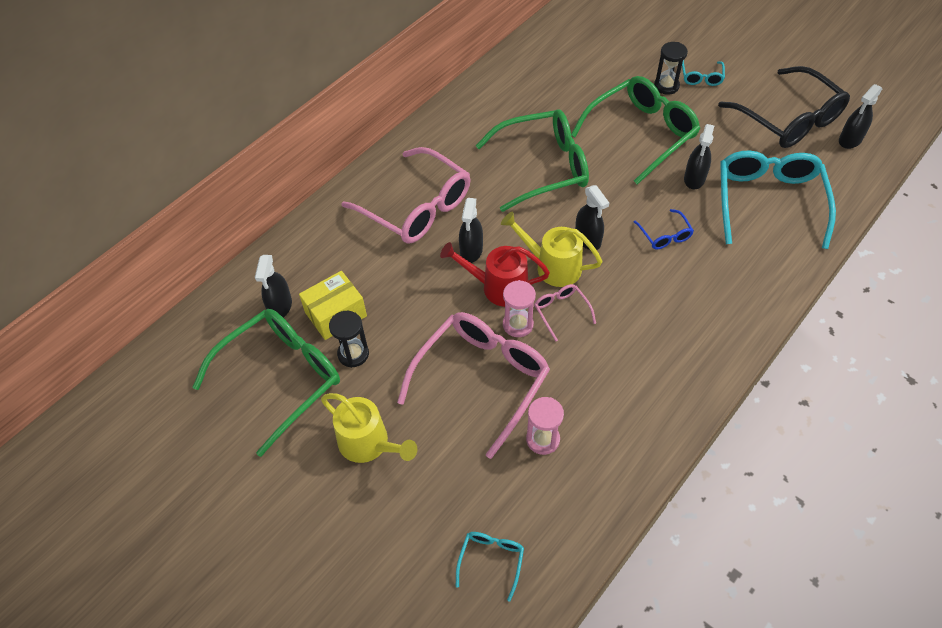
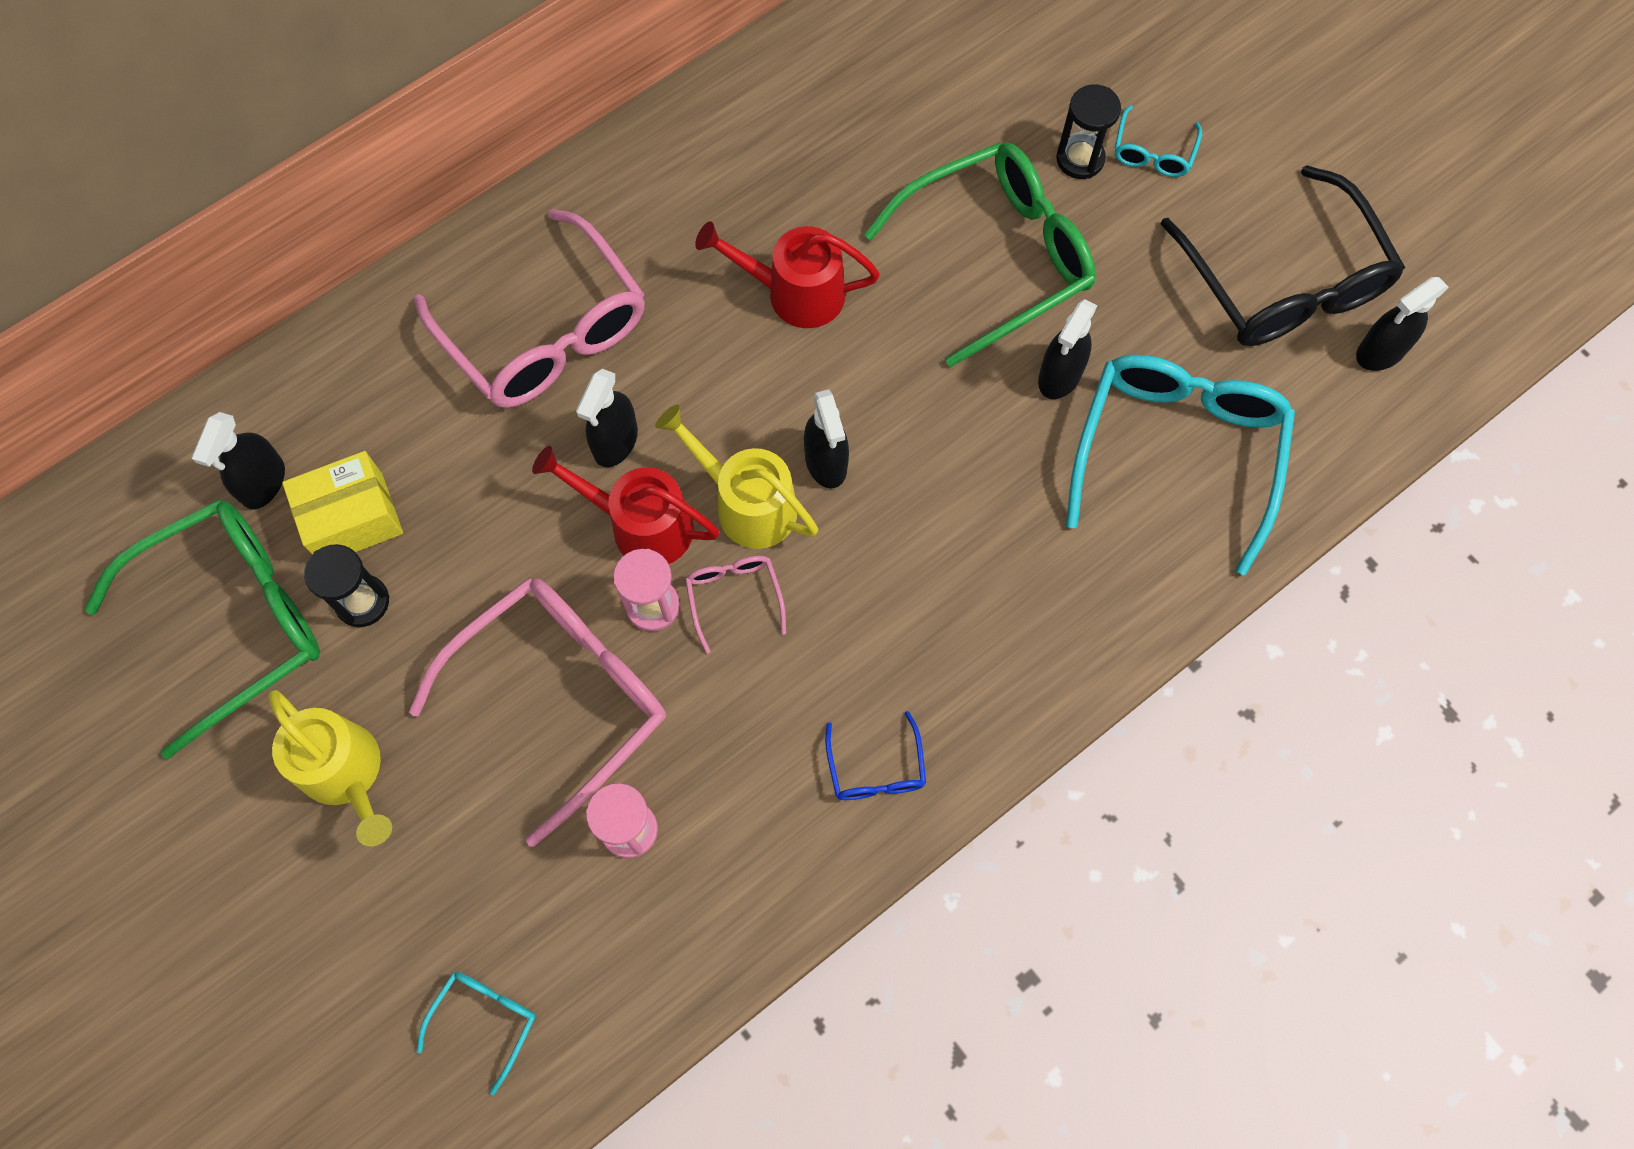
camera: 10 degrees right, 15 degrees up
green glasses [475,110,589,212] -> red watering can [695,222,880,328]
blue glasses [634,209,694,249] -> blue glasses moved to [825,711,926,800]

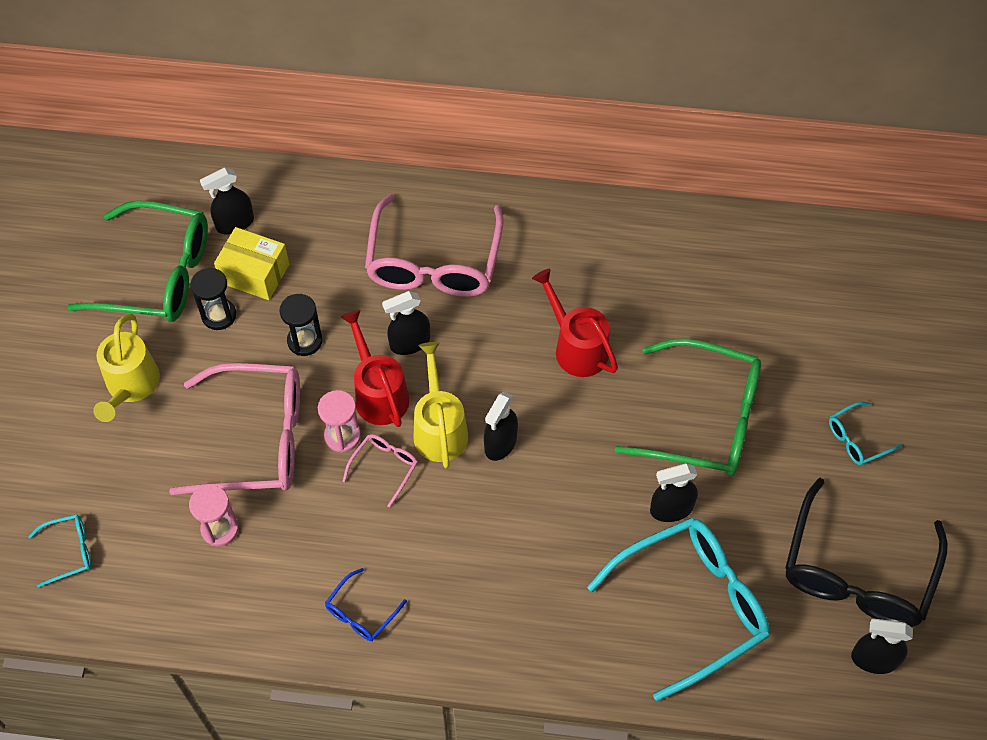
camera: 45 degrees right, 10 degrees down
black hourglass [1056,84,1121,179] -> black hourglass moved to [279,294,323,356]

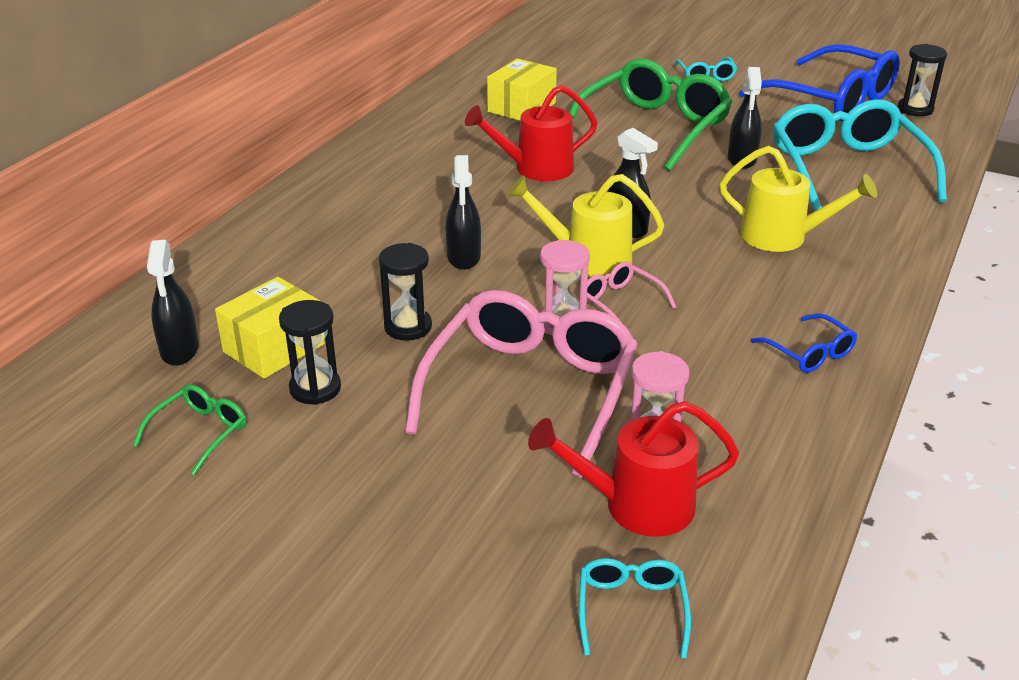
camera: 70 degrees left, 25 degrees down
green glasses [67,200,208,322] -> green glasses [133,384,246,475], size x0.44
yellow watering can [93,314,160,422] -> yellow watering can moved to [720,146,877,252]
red watering can [341,310,409,427] -> red watering can moved to [528,401,739,537]
pink glasses [365,194,504,297] -> none
black glasses [785,478,948,627] -> blue glasses [739,44,900,121]
black spray bottle [851,618,913,674] -> black hourglass [898,44,947,116]
none -> yellow box [487,59,557,121]

